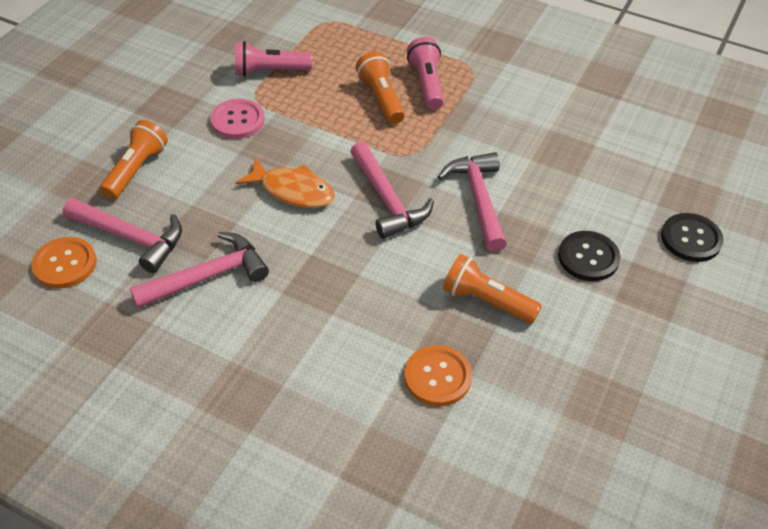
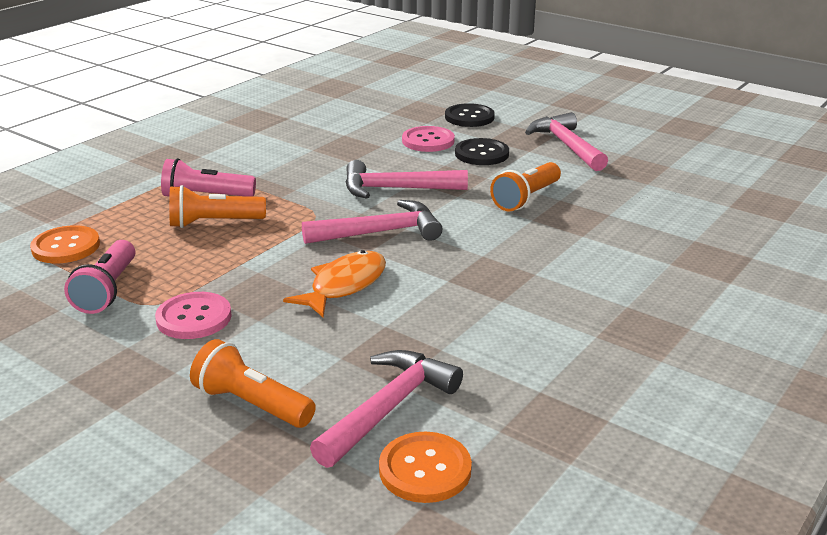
camera: 80 degrees left, 20 degrees down
pink hammer [130,232,269,308] -> pink hammer moved to [525,112,608,171]
orange button [404,345,472,406] -> orange button moved to [30,225,100,263]
none -> pink button [402,126,455,152]

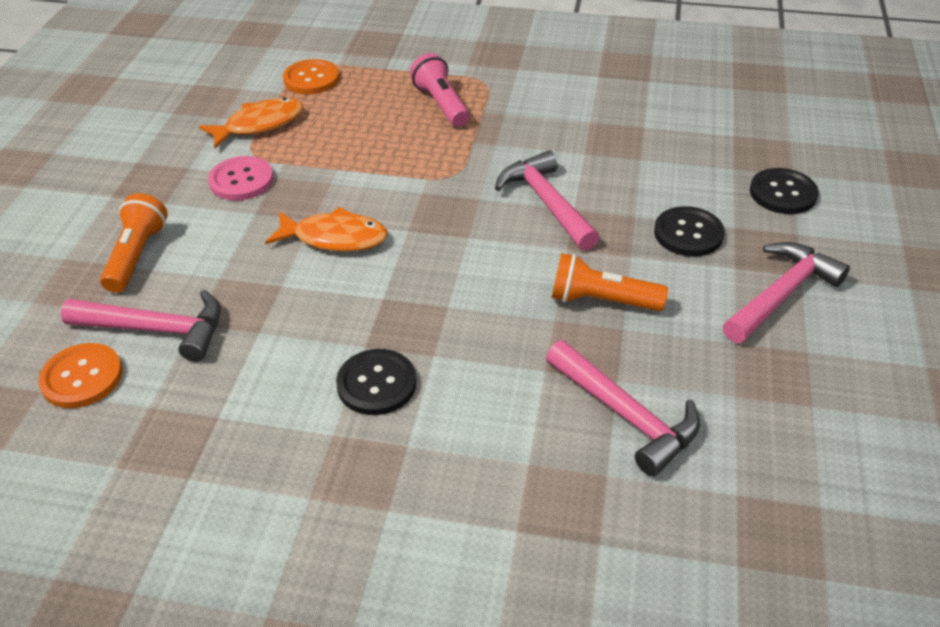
camera: 65 degrees right, 15 degrees up
pink flashlight [64,240,135,314] -> orange fish [199,98,303,148]
orange flashlight [169,185,266,228] -> none
pink hammer [302,200,442,244] -> pink hammer moved to [546,340,700,476]
pink button [402,126,455,152] -> none
none -> black button [336,349,417,415]

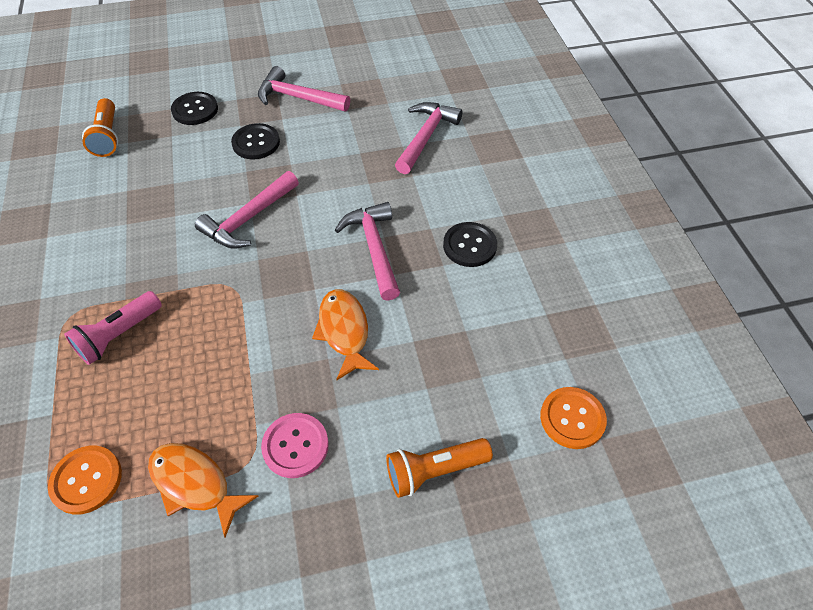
camera: 115 degrees left, 10 degrees up
pink hammer [61,290,221,362] -> pink hammer moved to [335,202,400,301]
orange flashlight [552,253,668,311] -> orange flashlight moved to [82,98,118,157]

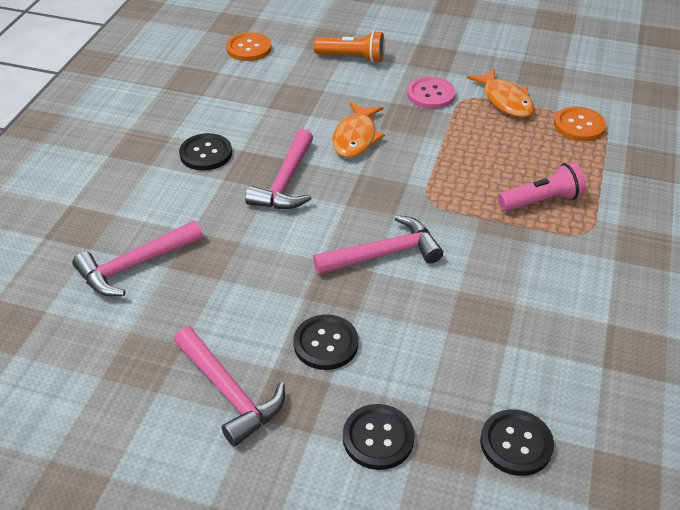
camera: 150 degrees left, 10 degrees down
orange flashlight [82,98,118,157] -> black button [480,409,554,476]

